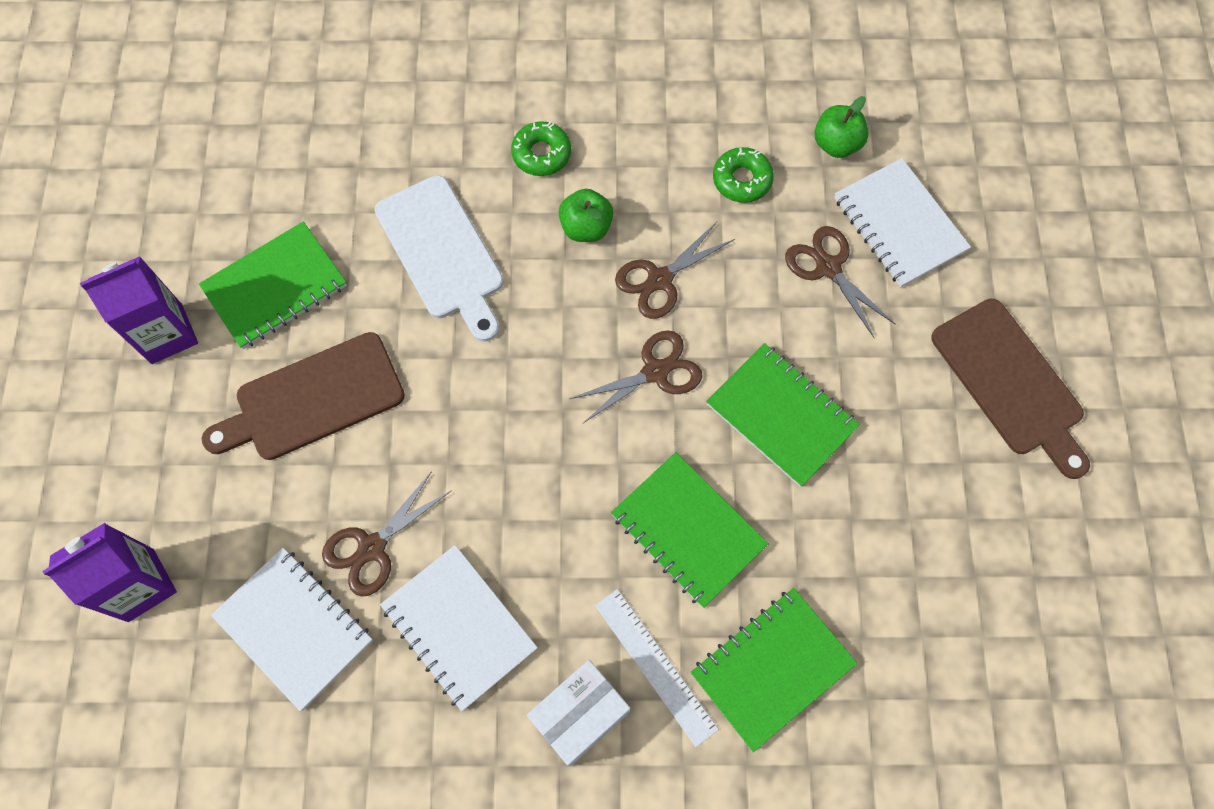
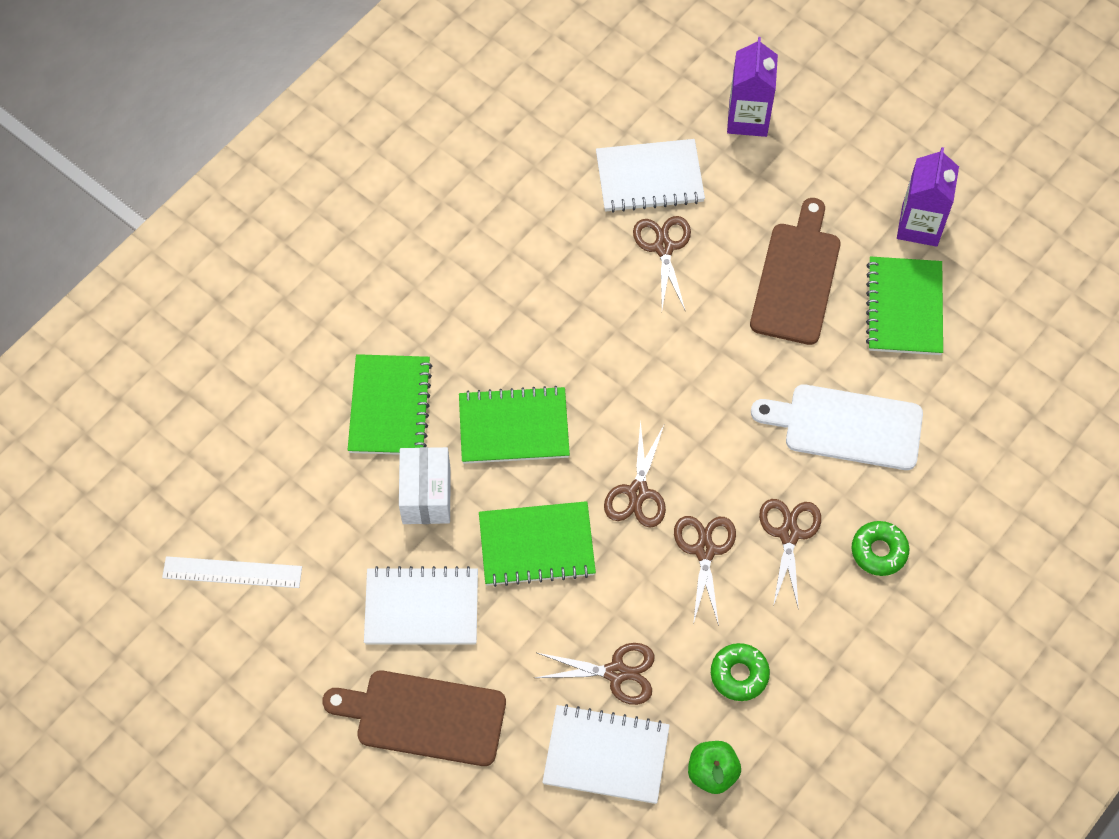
camera: 130 degrees right, 5 degrees down
white notebook [380,545,538,711] -> white notebook moved to [364,566,478,644]
white box [527,660,630,766] -> white box moved to [399,447,451,524]
green apple [559,189,613,242] -> brown scissors [759,499,821,610]
white ruler [595,589,719,747] -> white ruler moved to [162,556,302,588]

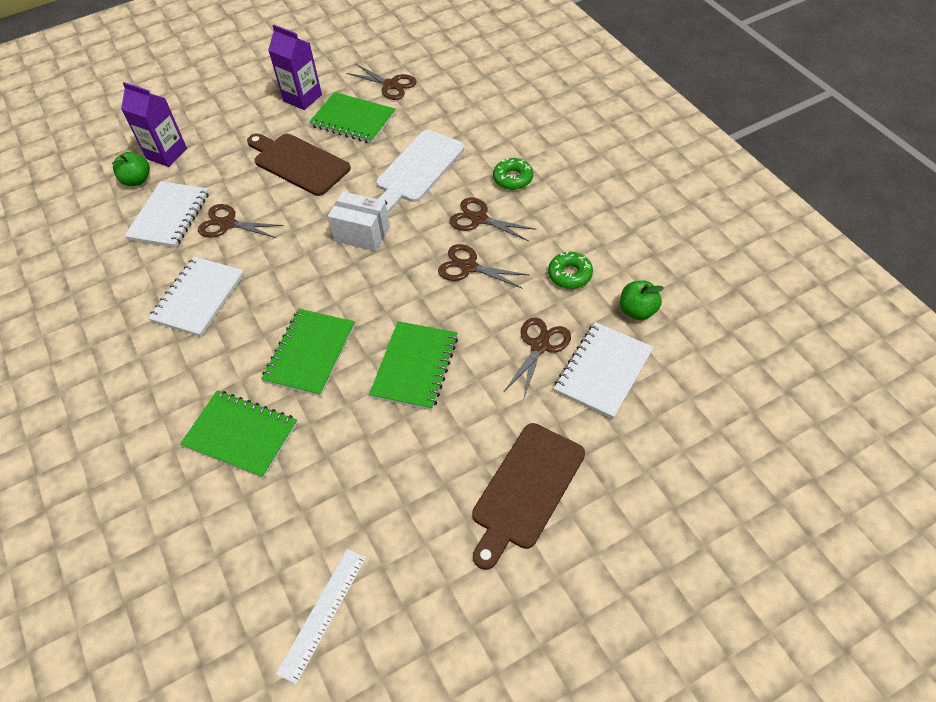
camera: 65 degrees left, 10 degrees down
white notebook [364,566,478,644] -> white notebook moved to [148,256,244,337]
white box [399,447,451,524] -> white box moved to [328,191,390,251]
brown scissors [604,420,666,528] -> brown scissors moved to [346,64,417,100]
none -> green apple [112,152,150,186]

